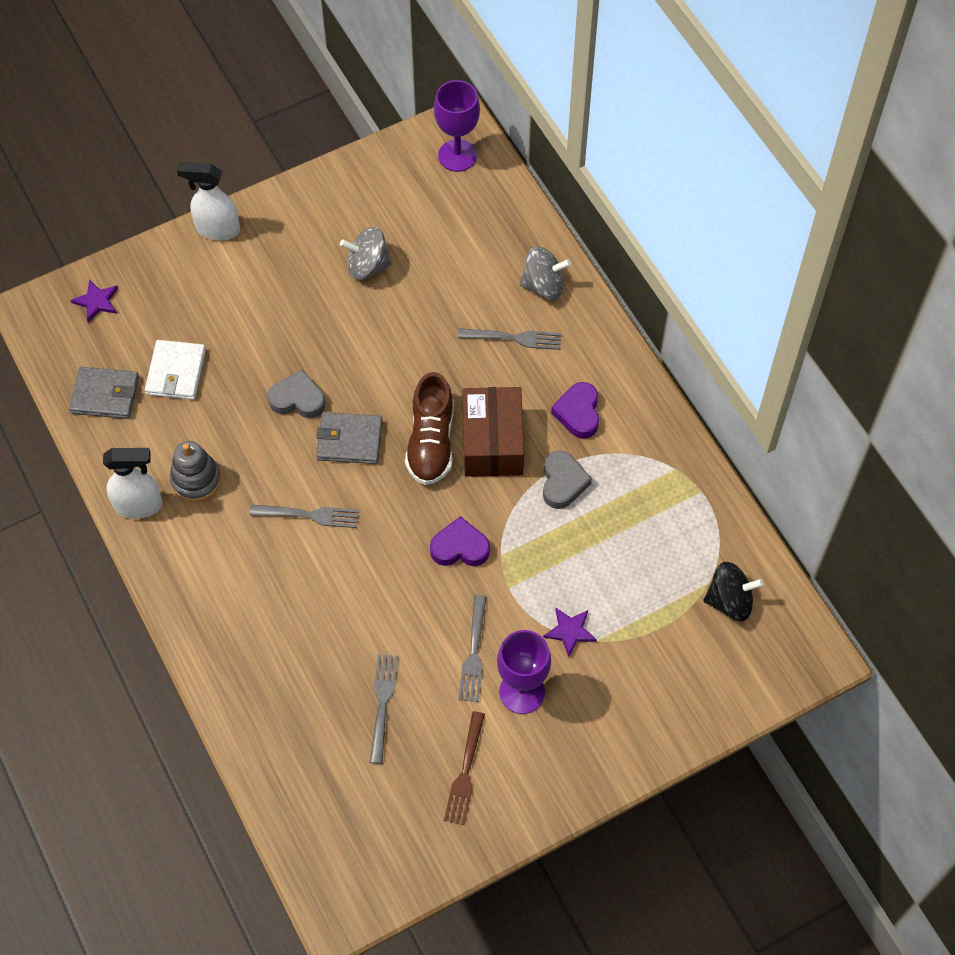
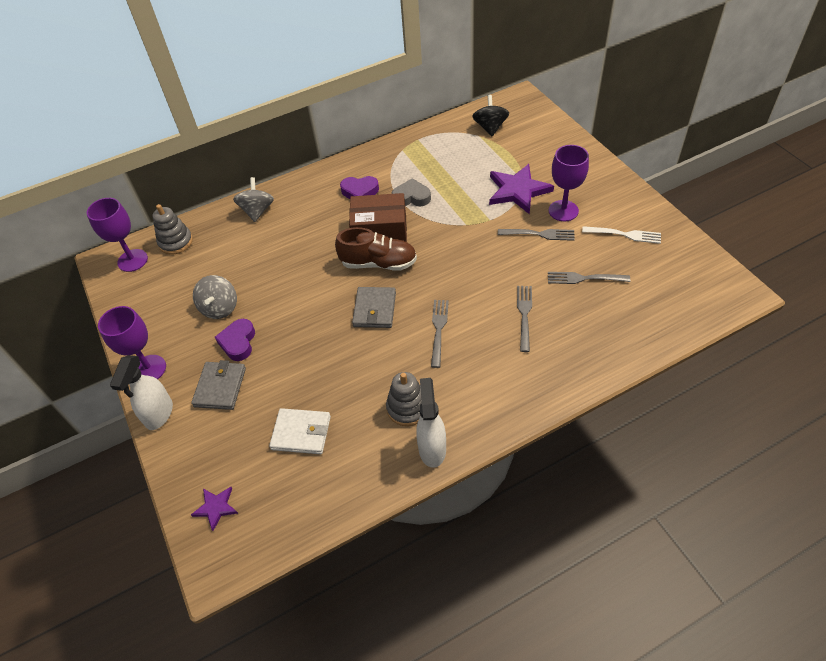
camera: 85 degrees left, 10 degrees down
grey wallet [69,367,139,419] -> grey wallet moved to [191,360,246,410]
grey heart [268,370,325,418] -> none
purple heart [430,516,490,566] -> purple heart moved to [215,319,255,361]
brown fork [444,711,485,825] -> white fork [582,226,661,244]
grey fork [458,328,561,350] -> grey fork moved to [517,286,532,352]
purple star [543,608,597,657] -> purple star [489,164,554,214], size x1.95
none -> purple goblet [98,306,166,379]
none -> grey stacking toy [152,204,193,255]

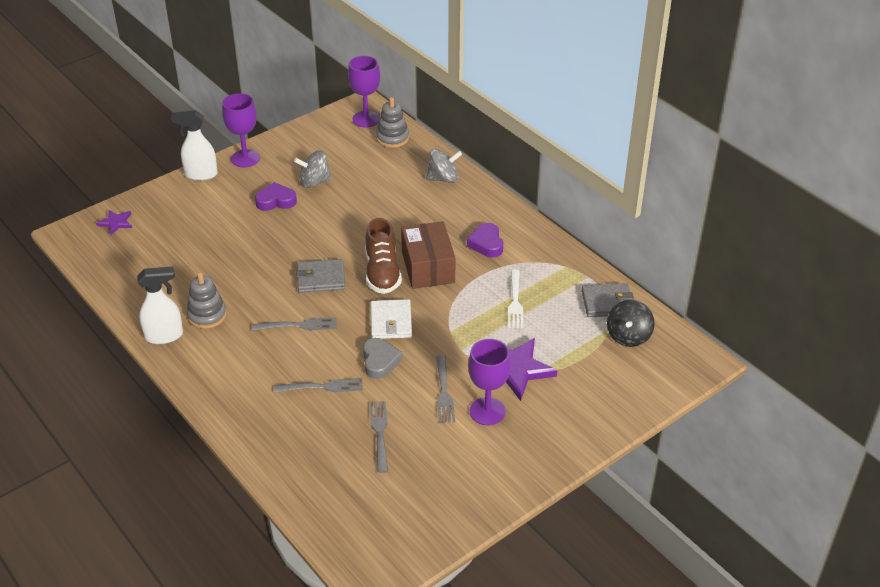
camera: 75 degrees right, 10 degrees down
grey wallet [191,360,246,410] -> grey wallet moved to [581,283,634,317]
white wallet [269,408,331,454] -> white wallet moved to [371,299,412,339]
grey heart [392,178,431,206] -> grey heart moved to [363,338,403,379]
black spinning top [472,95,509,136] -> black spinning top turned 120 degrees clockwise [607,300,655,347]
white fork [582,226,661,244] -> white fork moved to [508,269,523,328]

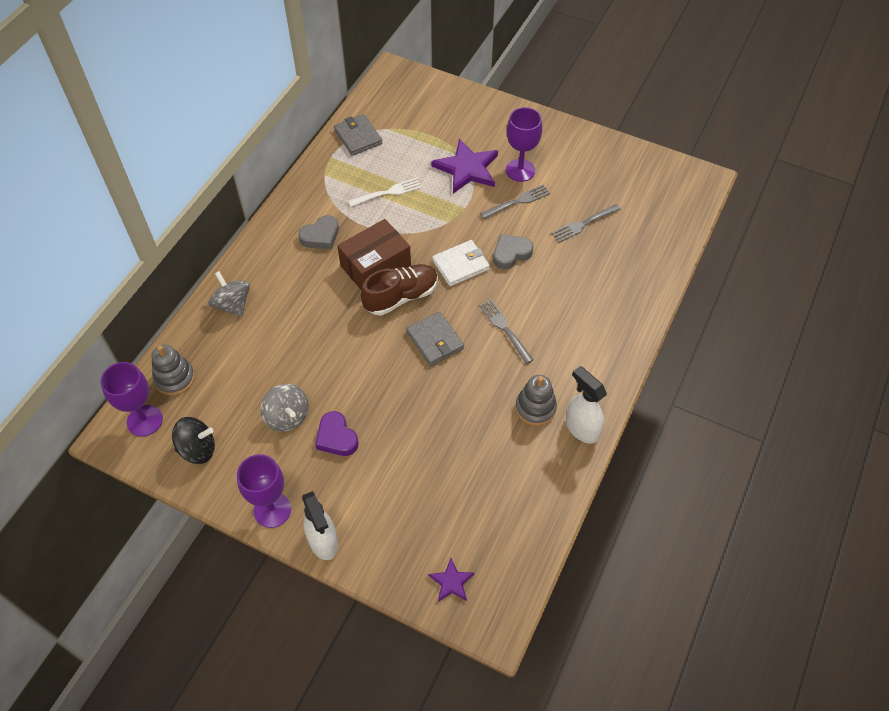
camera: 115 degrees left, 15 degrees up
grey fork [274,378,363,393] -> none
purple heart [467,223,503,257] -> grey heart [298,215,339,249]
black spinning top [607,300,655,347] -> black spinning top moved to [172,417,215,464]

